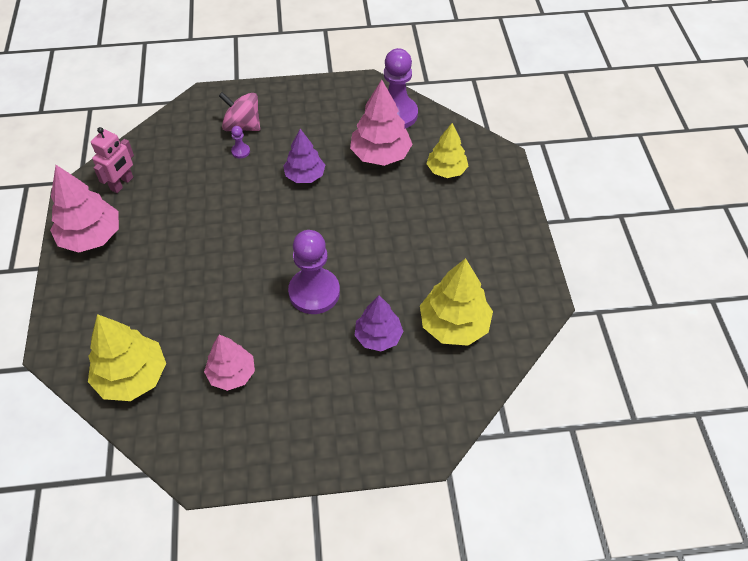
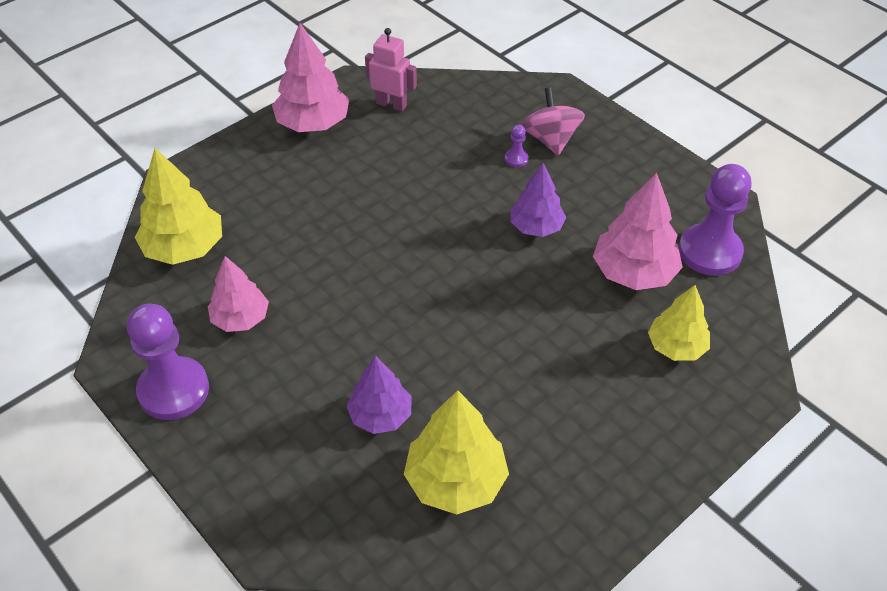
camera: 55 degrees right, 5 degrees down
pink robot [91,127,134,193] -> pink robot turned 150 degrees counterclockwise [365,28,417,111]
purple pawn [288,230,340,314] -> purple pawn moved to [127,304,209,420]

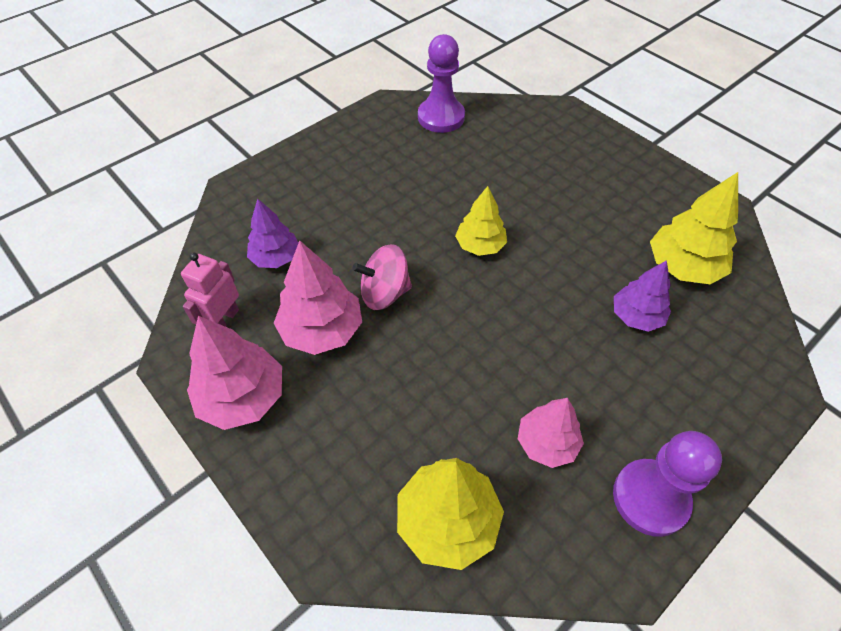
camera: 90 degrees left, 5 degrees up
purple pawn [505,125,529,167] -> none
purple tree [511,163,566,237] -> purple tree moved to [247,198,298,268]
pink spinning top [522,87,585,155] -> pink spinning top moved to [353,244,412,310]
pink tree [593,173,683,290] -> pink tree moved to [274,240,362,355]
yellow tree [648,285,710,361] -> yellow tree moved to [455,186,507,256]

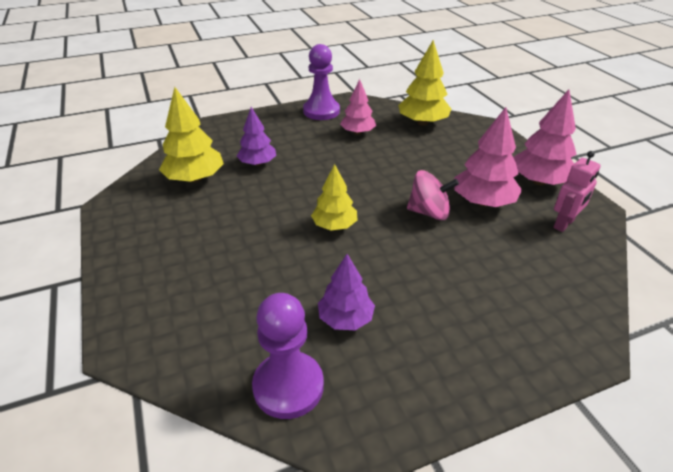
camera: 160 degrees left, 15 degrees down
purple tree [247,198,298,268] -> purple tree moved to [318,254,375,330]

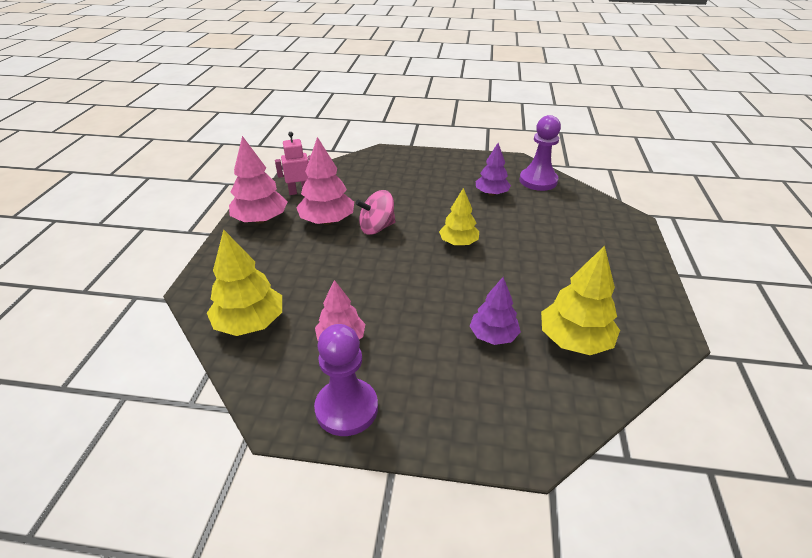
camera: 150 degrees left, 0 degrees up
pink spinning top [407,170,459,220] -> pink spinning top turned 60 degrees counterclockwise [356,190,396,235]

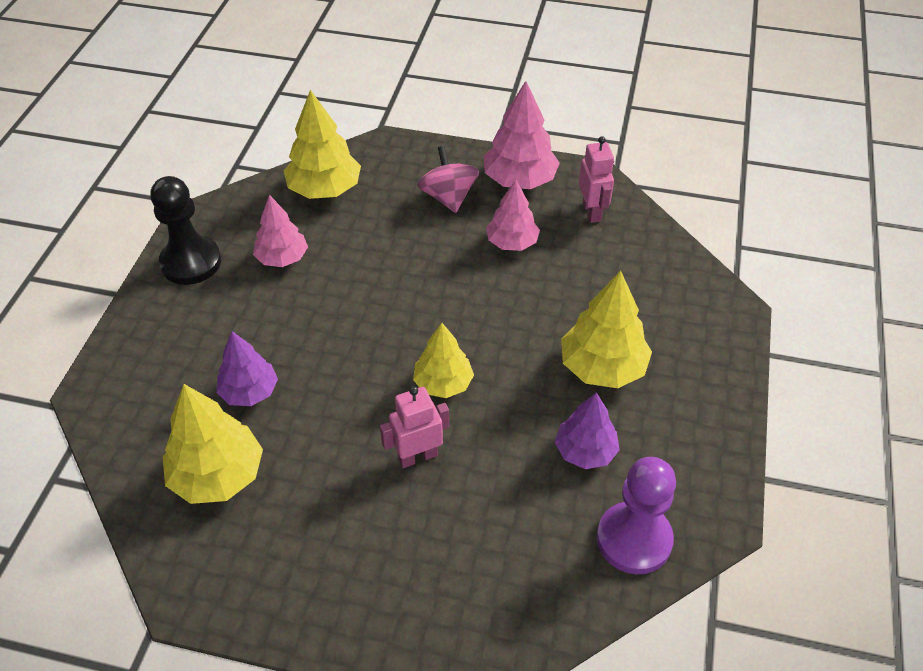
camera: 95 degrees right, 10 degrees up
pink tree [296,137,354,225] -> pink tree [486,180,540,251], size x0.66
purple pawn [314,324,378,436] -> black pawn [150,176,221,285]
pink spinning top [356,190,396,235] -> pink spinning top moved to [417,146,479,213]
none -> pink robot [380,386,449,468]
none -> yellow tree [561,271,652,388]

